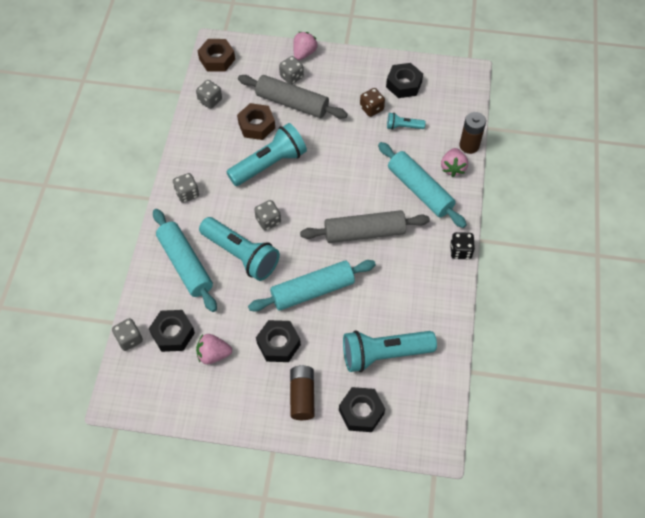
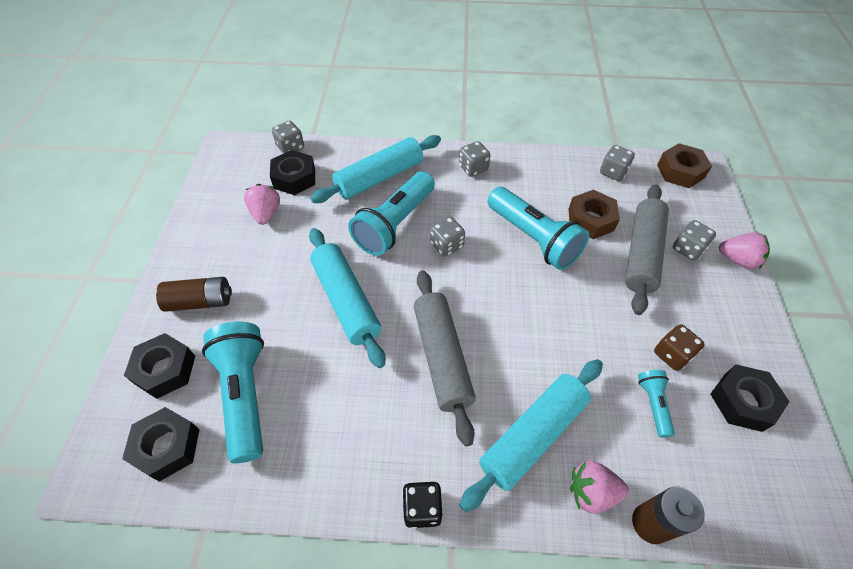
camera: 85 degrees right, 5 degrees down
black nut [256,320,301,362] -> black nut moved to [122,407,200,482]

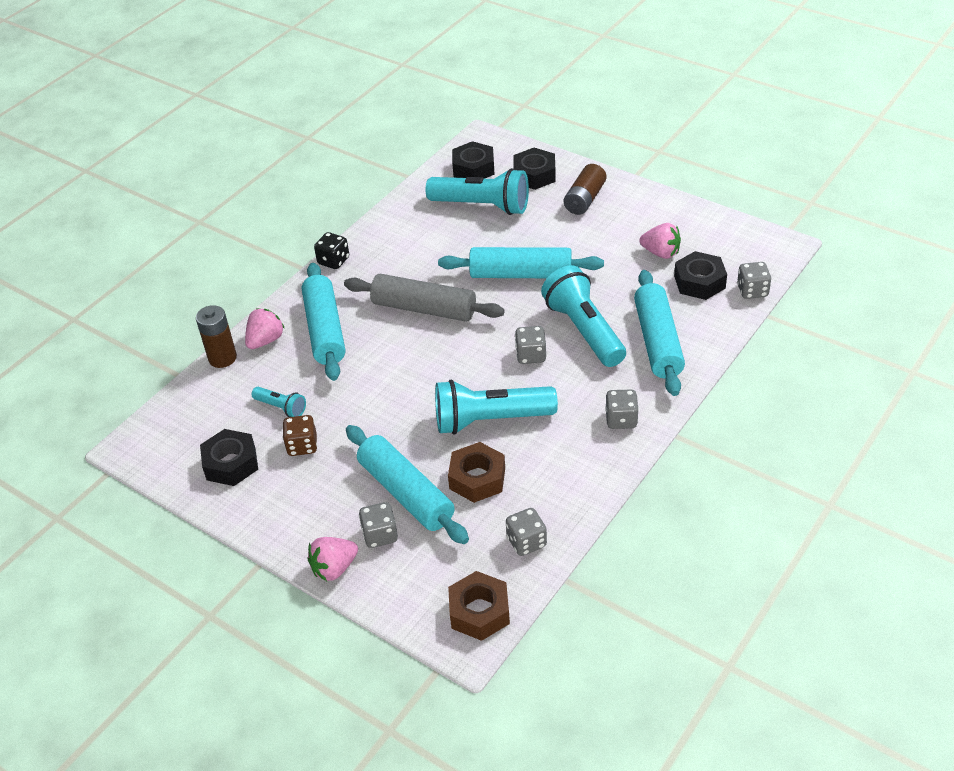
camera: 125 degrees right, 10 degrees down
grey rolling pin [625,184,669,315] -> turquoise rolling pin [346,425,469,544]

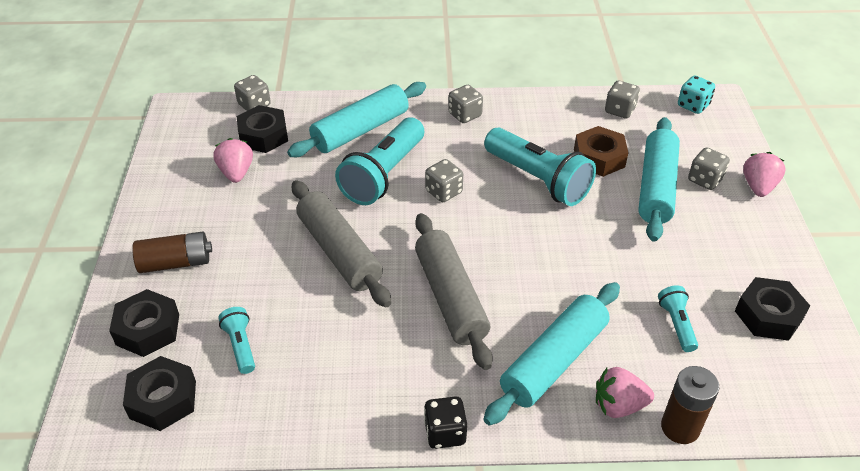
camera: 130 degrees left, 0 degrees up
brown dice [283,415,317,456] -> none
pink strawberry [307,537,358,581] -> pink strawberry turned 90 degrees counterclockwise [743,152,786,197]
turquoise flashlight [426,168,529,215] -> turquoise flashlight [219,307,255,374], size x0.48
turquoise rolling pin [438,247,604,278] -> grey rolling pin [292,180,391,307]
brown nut [448,571,510,641] -> turquoise dice [678,75,715,114]

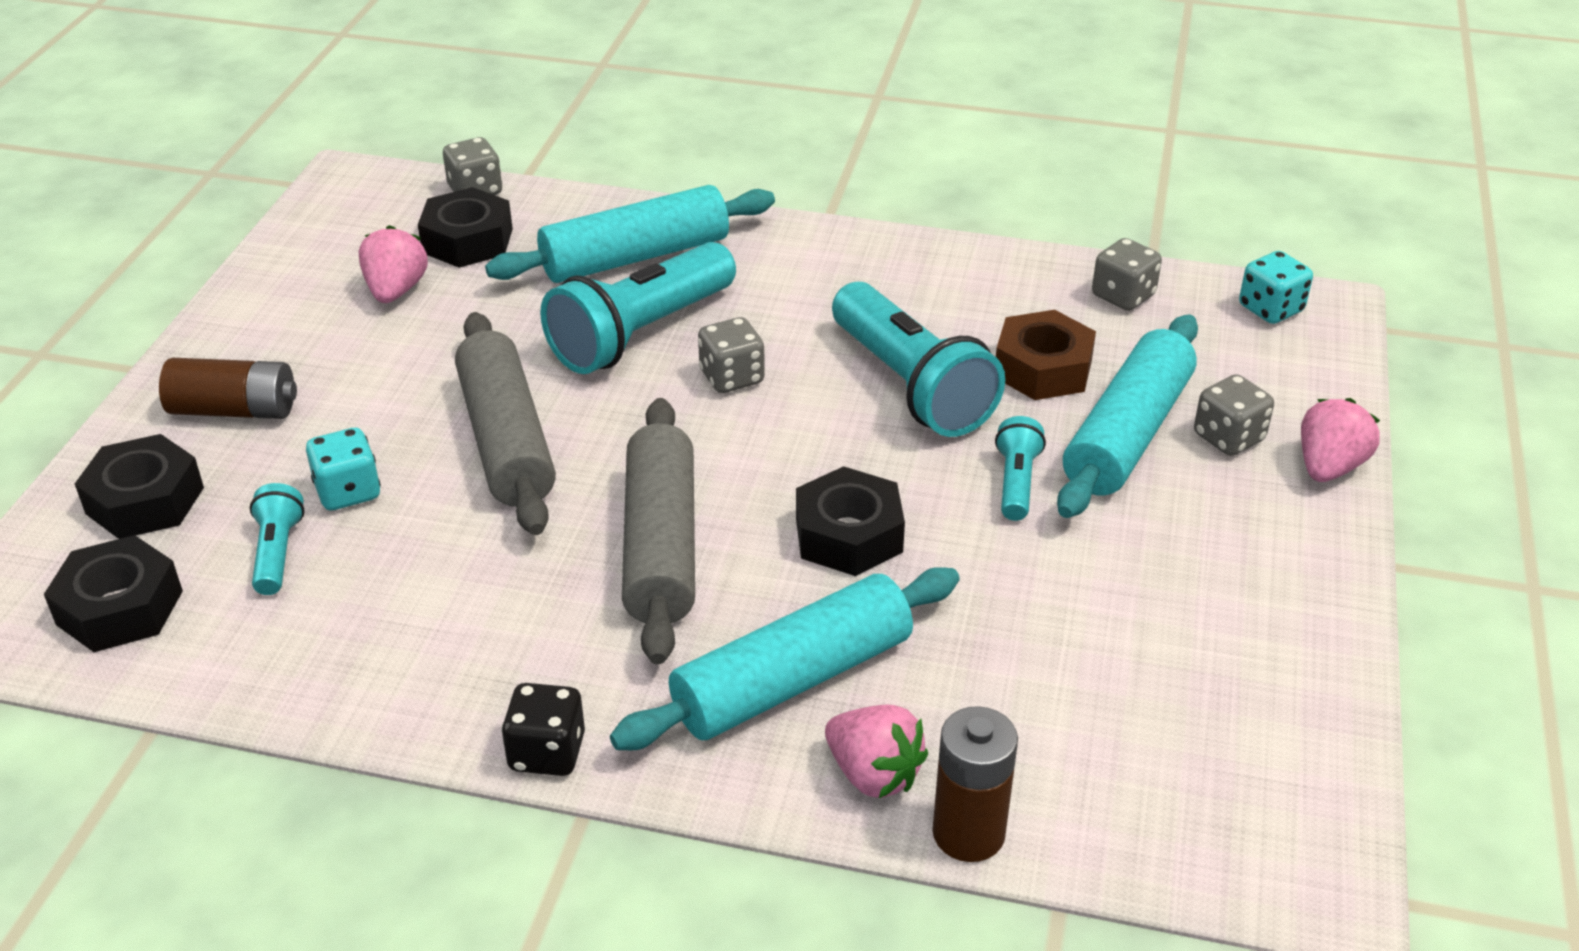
camera: 15 degrees right, 5 degrees down
grey dice [448,85,483,123] -> none
pink strawberry [596,367,654,418] -> pink strawberry turned 150 degrees counterclockwise [825,705,928,798]
turquoise flashlight [658,285,698,352] -> turquoise flashlight moved to [995,416,1046,521]
black nut [735,277,810,341] -> black nut moved to [796,466,905,576]
none -> turquoise dice [306,428,381,510]

